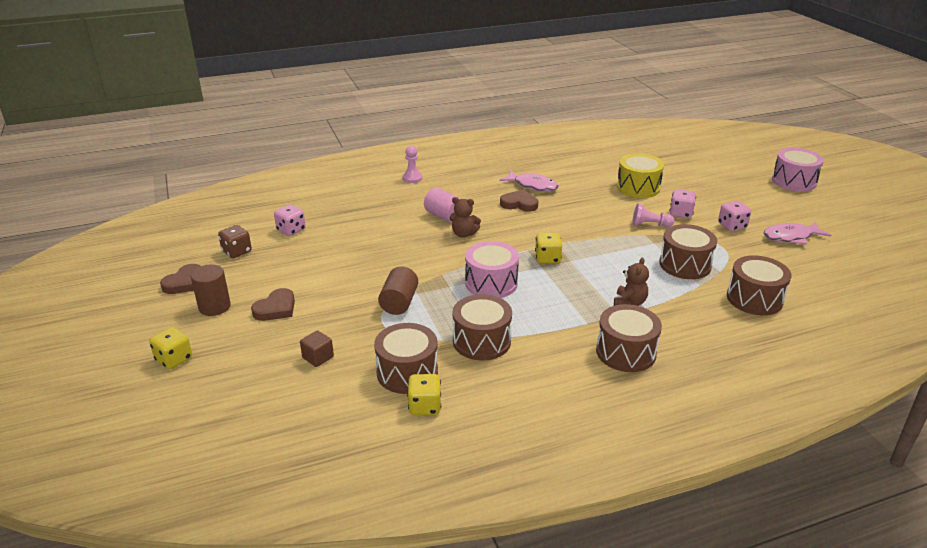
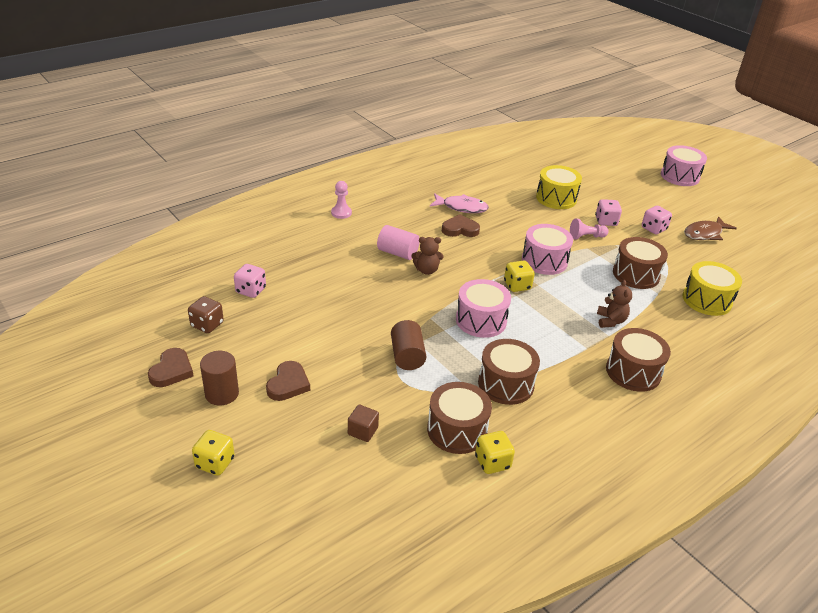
camera: 20 degrees left, 5 degrees up
brown drum [727,255,791,315] -> yellow drum [682,261,742,316]
pink fish [764,222,831,245] -> brown fish [684,216,737,240]
none -> pink drum [522,224,573,275]

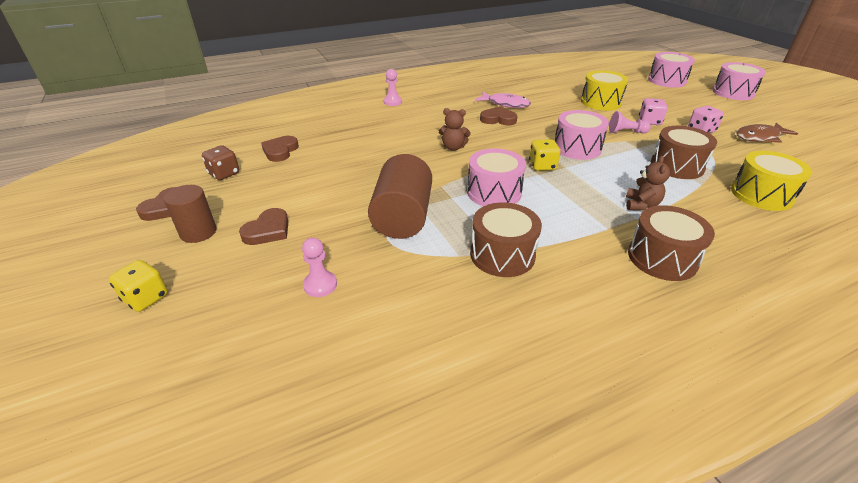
camera: 15 degrees right, 0 degrees up
pink dice [234,264,266,298] -> brown heart [261,136,299,162]
brown cube [348,405,379,442] -> pink pawn [302,238,337,297]
pink cylinder [377,225,420,260] -> none
brown cylinder [391,320,427,370] -> brown cylinder [368,154,432,239], size x1.60
brown drum [427,382,492,454] -> none
yellow dice [475,431,515,474] -> none
none -> pink drum [648,52,695,88]

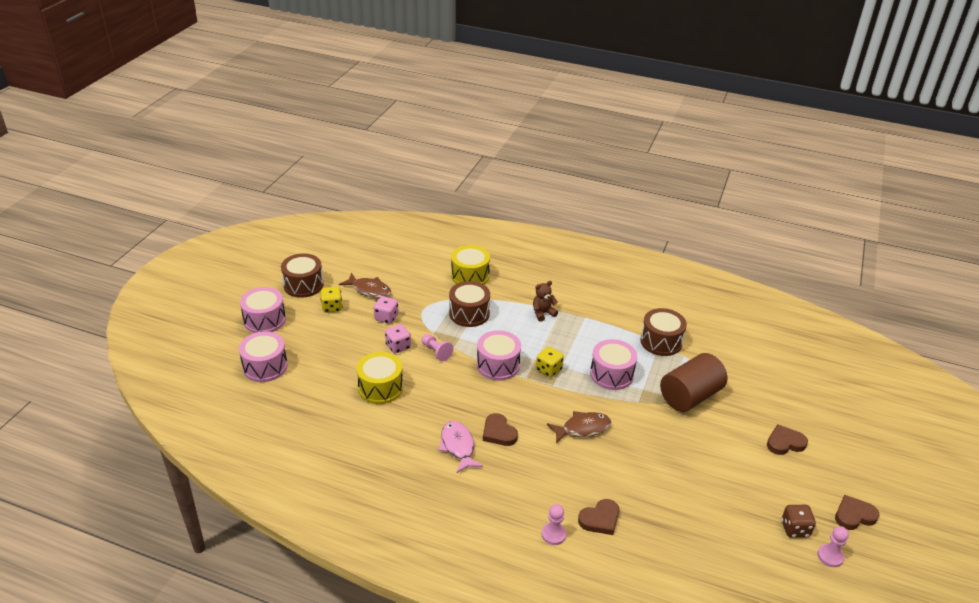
camera: 135 degrees left, 0 degrees up
yellow dice [109,260,168,312] -> yellow dice moved to [321,287,343,313]
brown cylinder [164,185,217,243] -> none
brown heart [261,136,299,162] -> brown heart moved to [578,499,619,535]
pink pawn [302,238,337,297] -> pink pawn moved to [817,526,849,567]
brown teddy bear [439,108,471,151] -> brown fish [547,411,611,444]
brown drum [628,205,715,281] -> brown drum moved to [281,253,324,298]

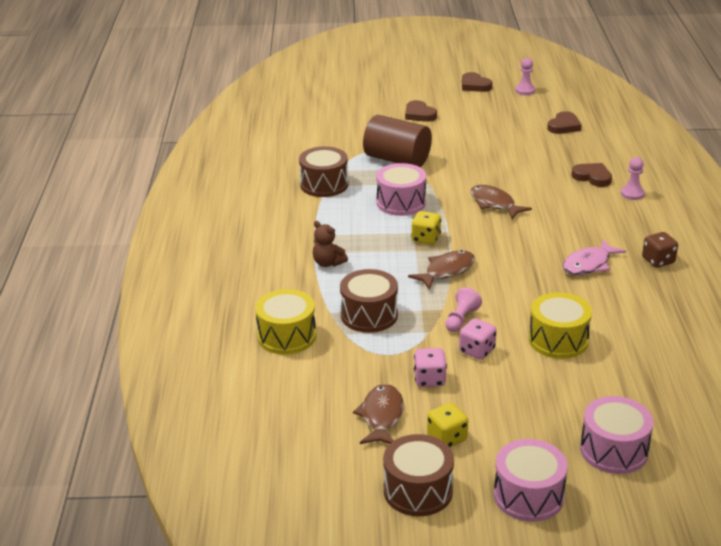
camera: 110 degrees left, 5 degrees down
pink drum [477,330,521,381] -> brown fish [408,250,475,290]
brown heart [483,413,518,446] -> brown heart moved to [547,111,582,134]
brown dice [781,505,816,538] -> brown dice moved to [642,232,678,268]

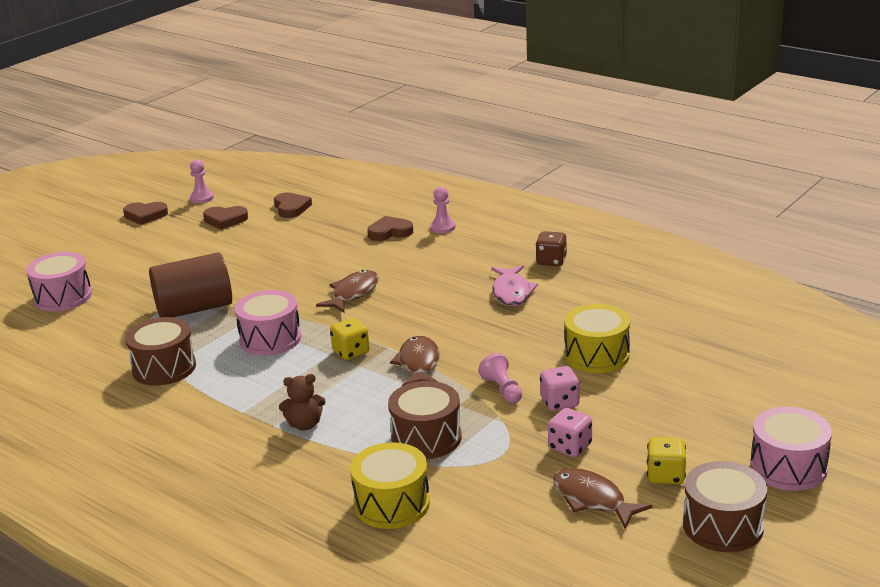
camera: 50 degrees left, 5 degrees down
brown heart [405,100,437,122] -> brown heart moved to [203,206,248,230]
brown fish [470,185,532,219] -> brown fish turned 120 degrees clockwise [316,270,379,313]
pink drum [580,396,653,474] -> pink drum moved to [26,252,92,312]

